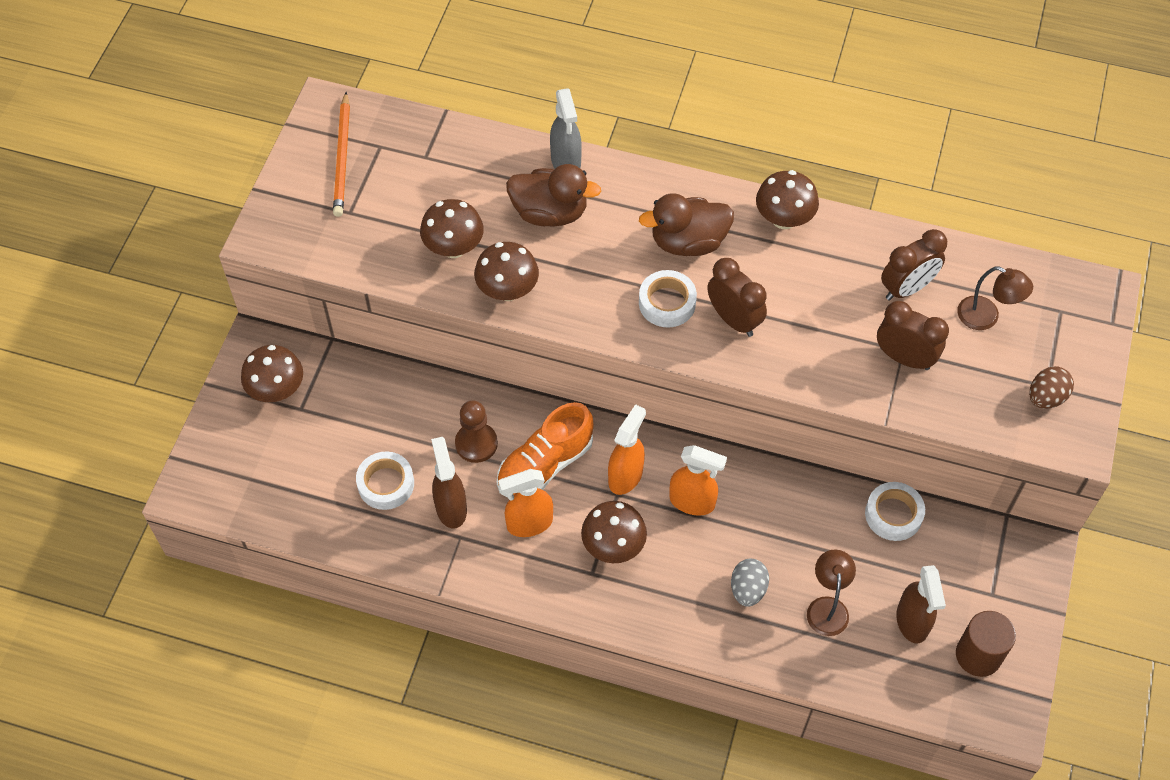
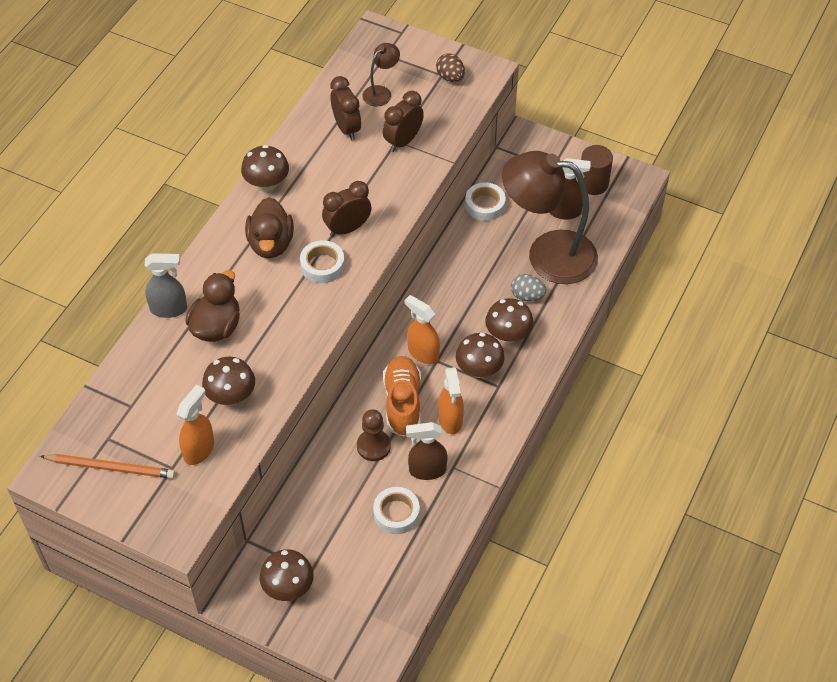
camera: 80 degrees left, 5 degrees down
brown mushroom [474,242,539,301] -> brown mushroom moved to [485,298,534,343]
orange shoe [497,402,594,498] -> orange shoe turned 150 degrees counterclockwise [383,356,421,437]
orange spray bottle [669,445,727,516] -> orange spray bottle moved to [176,384,214,465]
brown lamp [807,550,856,636] -> brown lamp [502,151,598,284], size x2.34

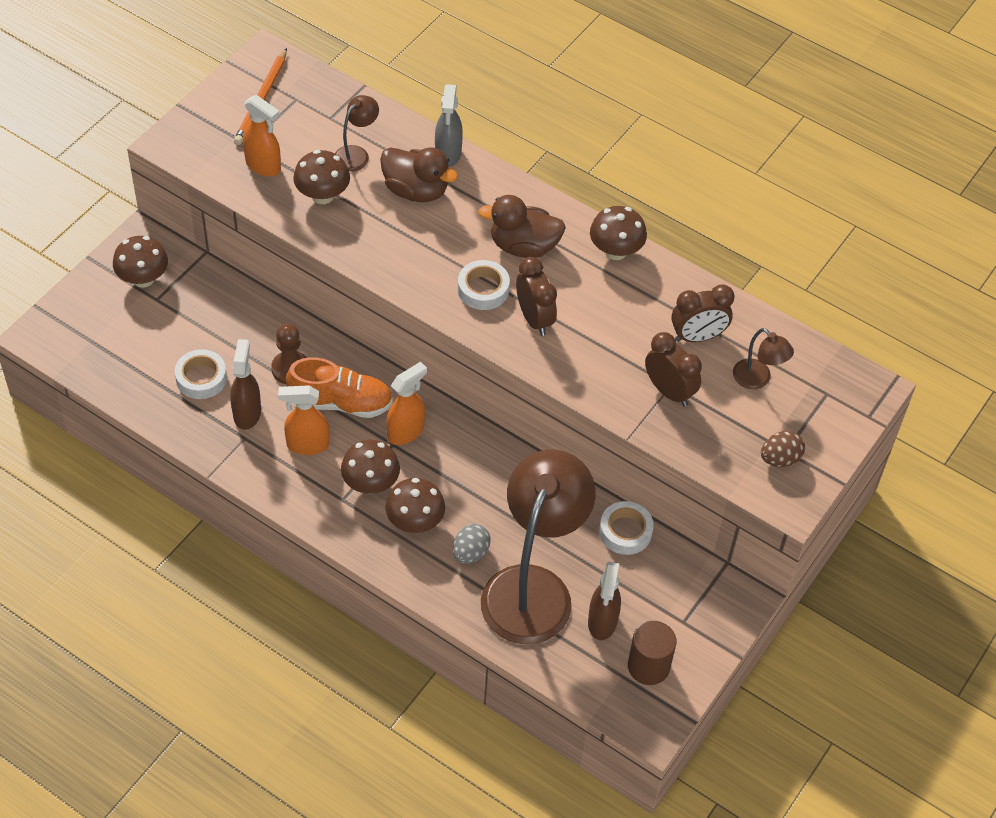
camera: 95 degrees right, 0 degrees up
none -> brown lamp [335,95,379,172]

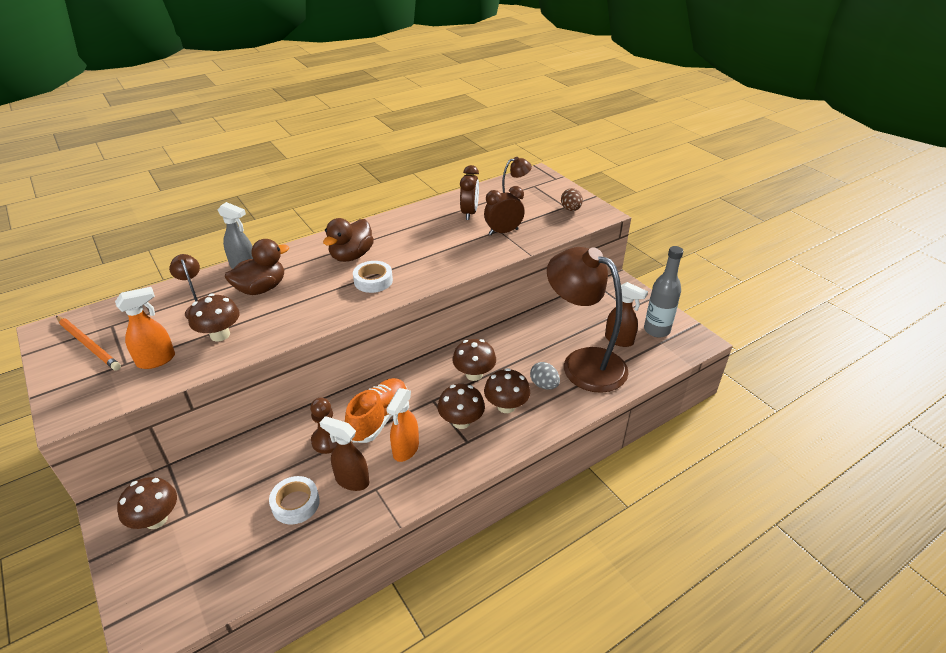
camera: 65 degrees left, 15 degrees down
orange spray bottle [386,362,427,445] -> none
brown clock [516,257,557,336] -> none
brown mushroom [590,206,647,260] -> brown mushroom moved to [452,339,496,381]
white tape [599,501,654,555] -> none
brown cylinder [628,621,677,685] -> grey bottle [644,246,683,338]

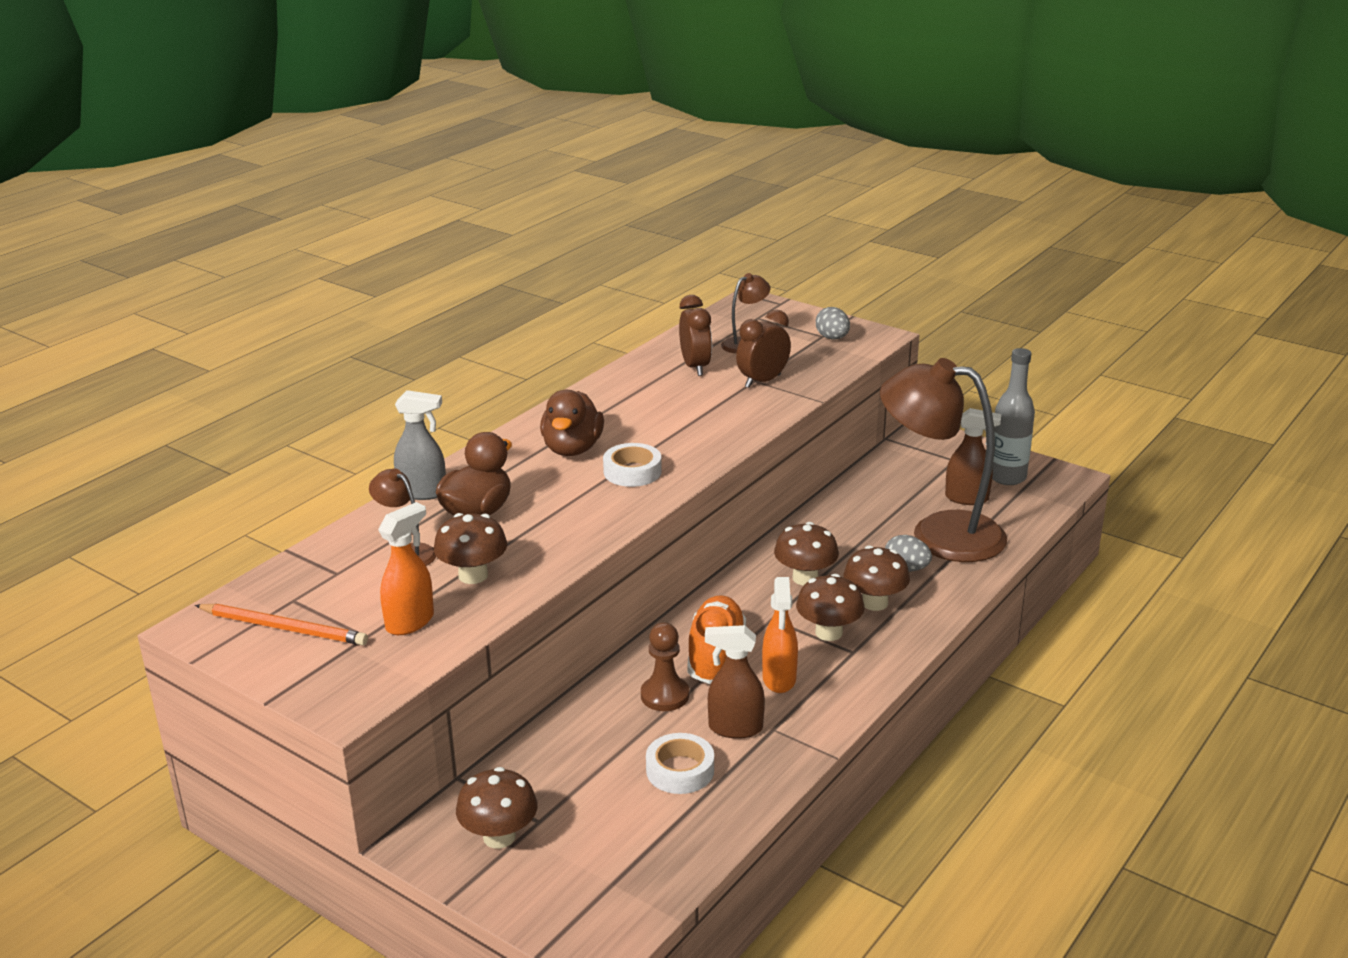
camera: 20 degrees left, 10 degrees down
brown egg [561,188,583,211] -> grey egg [816,307,850,340]

